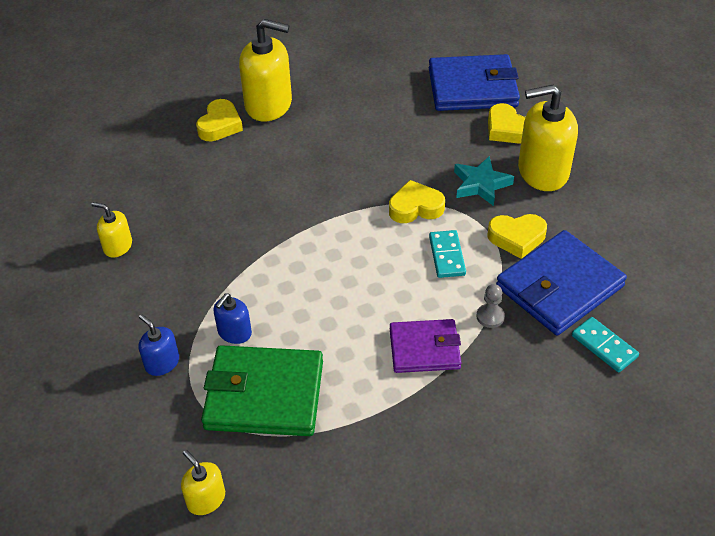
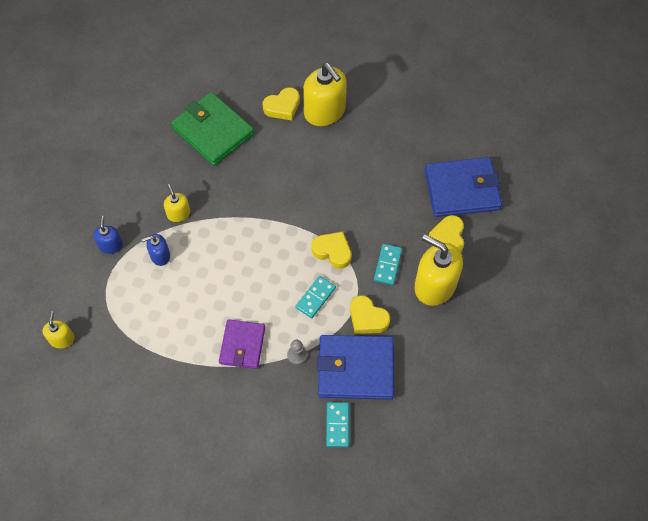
camera: 40 degrees right, 15 degrees up
yellow soap dispenser [92,202,132,258] -> yellow soap dispenser moved to [164,184,190,222]
green wallet [201,345,323,436] -> green wallet moved to [171,92,254,166]
purple wallet [390,319,461,373] -> purple wallet turned 60 degrees clockwise [219,319,265,369]
blue wallet [429,54,520,111] -> blue wallet turned 45 degrees counterclockwise [425,157,502,217]
turquoise star [454,156,514,206] -> turquoise domino [374,244,402,285]

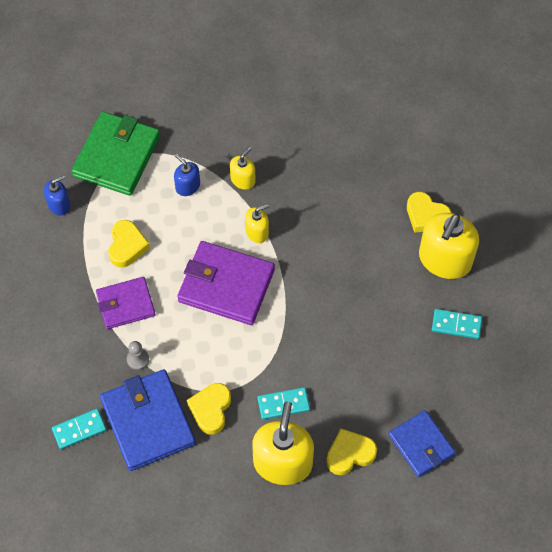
camera: 65 degrees right, 0 degrees up
yellow soap dispenser [42,311,75,348] -> yellow soap dispenser moved to [245,204,270,243]
blue soap dispenser [93,216,123,254] -> blue soap dispenser moved to [44,176,70,215]
green wallet [171,92,254,166] -> green wallet moved to [71,112,160,196]
turquoise domino [295,276,336,318] -> turquoise domino moved to [432,309,482,339]
yellow heart [311,232,352,269] -> yellow heart moved to [108,220,150,268]
blue wallet [425,157,502,217] -> blue wallet [388,410,455,477], size x0.63
none -> purple wallet [177,241,275,325]

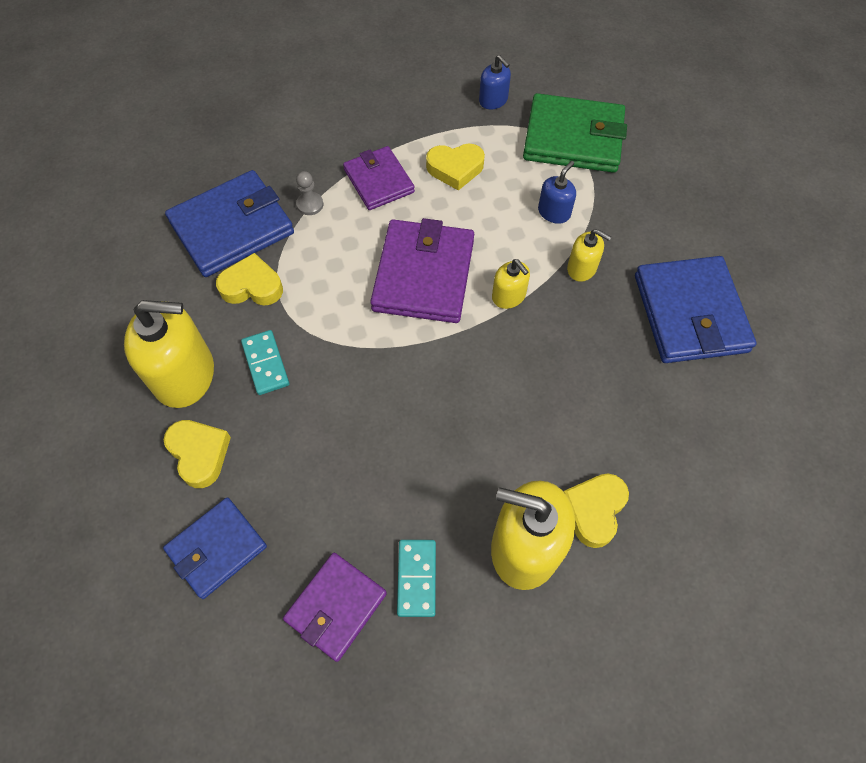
camera: 80 degrees right, 0 degrees up
turquoise domino [52,409,107,449] -> none
none -> purple wallet [283,553,387,662]
none -> blue wallet [635,256,757,363]

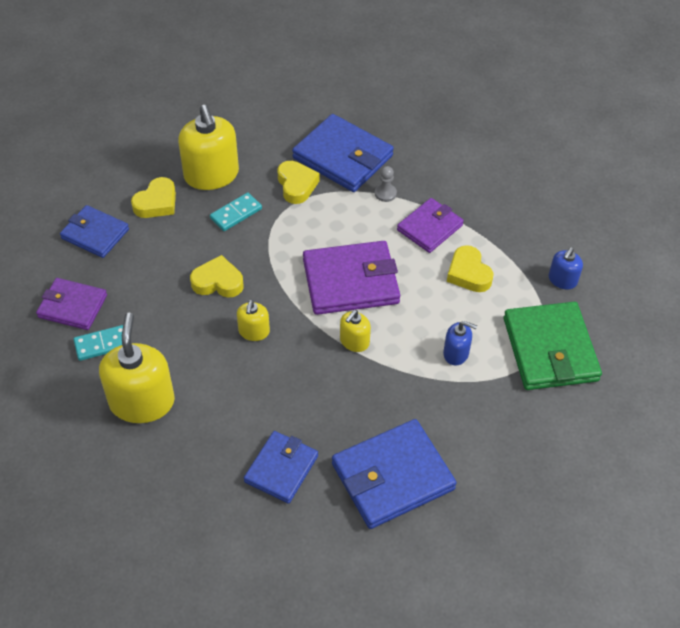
camera: 70 degrees right, 10 degrees down
yellow heart [564,474,629,548] -> yellow heart moved to [190,255,244,298]
yellow soap dispenser [567,229,611,282] -> yellow soap dispenser moved to [237,300,270,341]
none -> blue wallet [244,431,318,504]

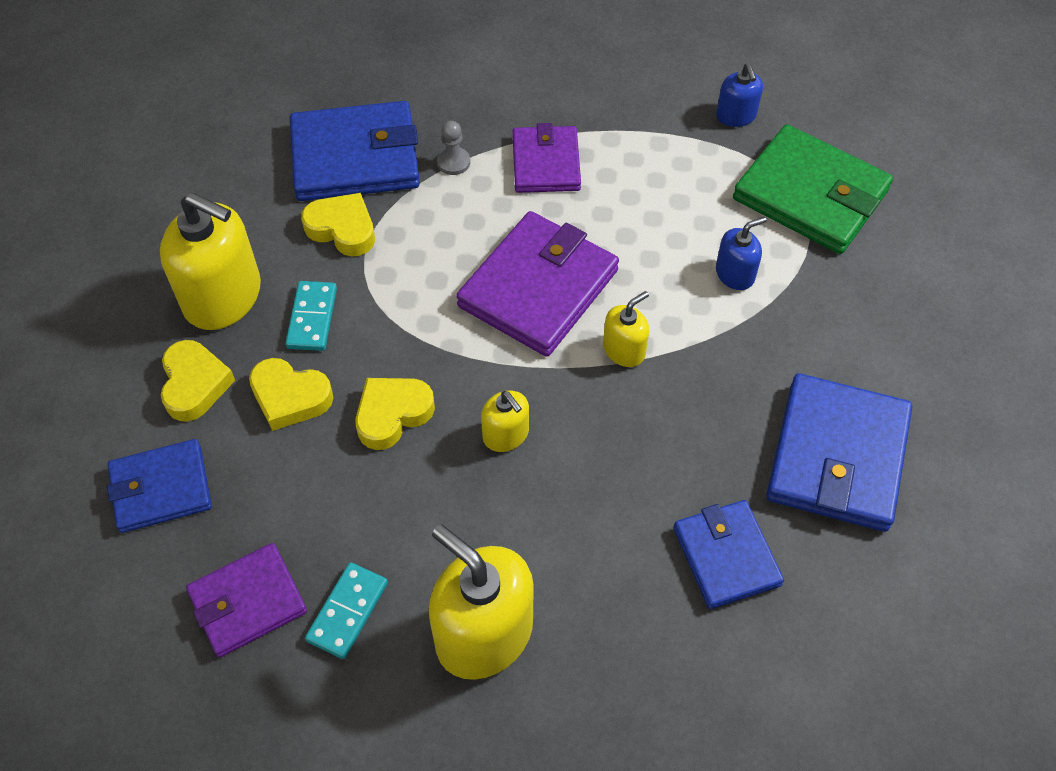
camera: 45 degrees left, 5 degrees up
yellow soap dispenser [340,310,371,352] -> yellow soap dispenser turned 120 degrees counterclockwise [603,291,649,367]
yellow heart [447,245,494,292] -> yellow heart moved to [249,358,333,431]

